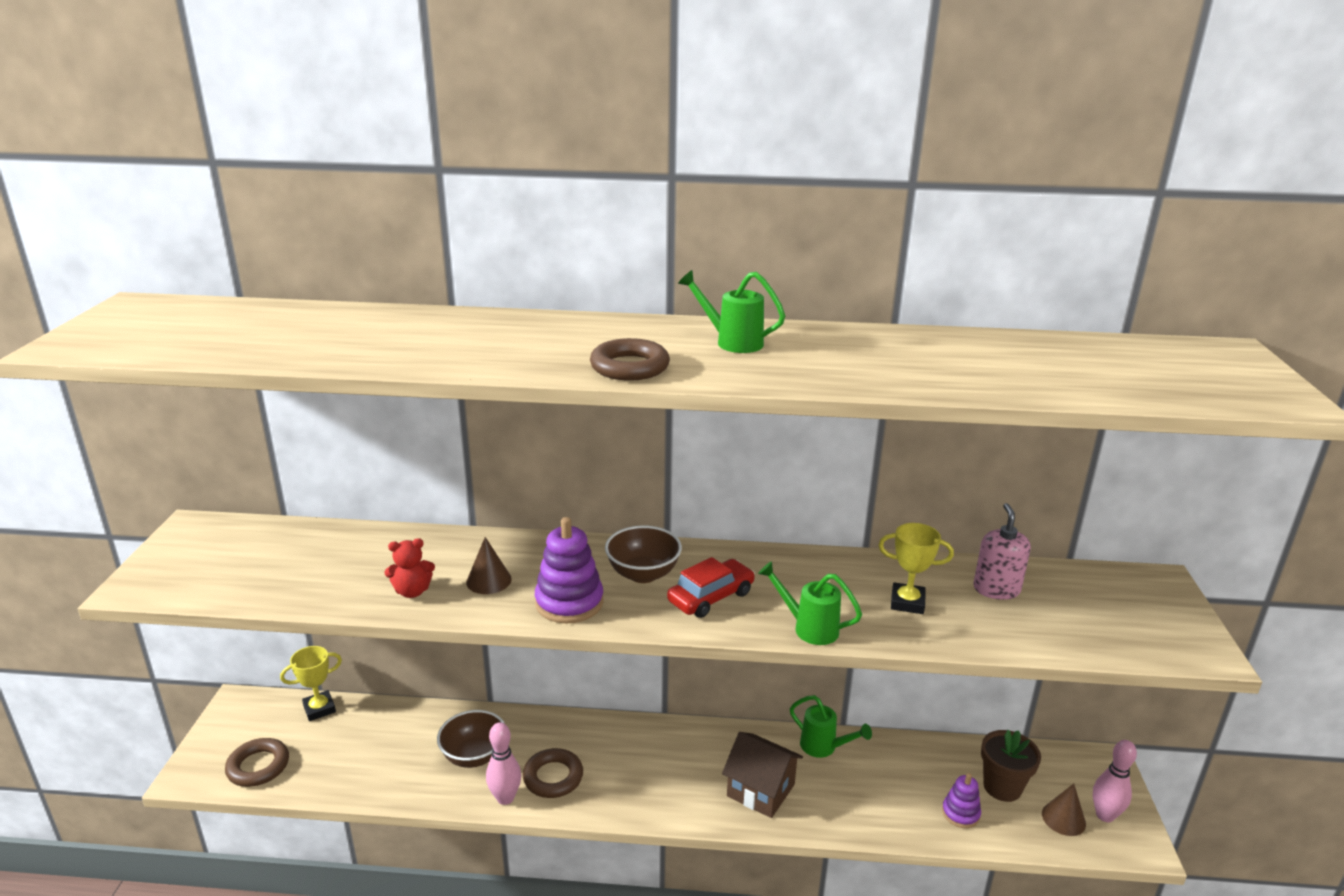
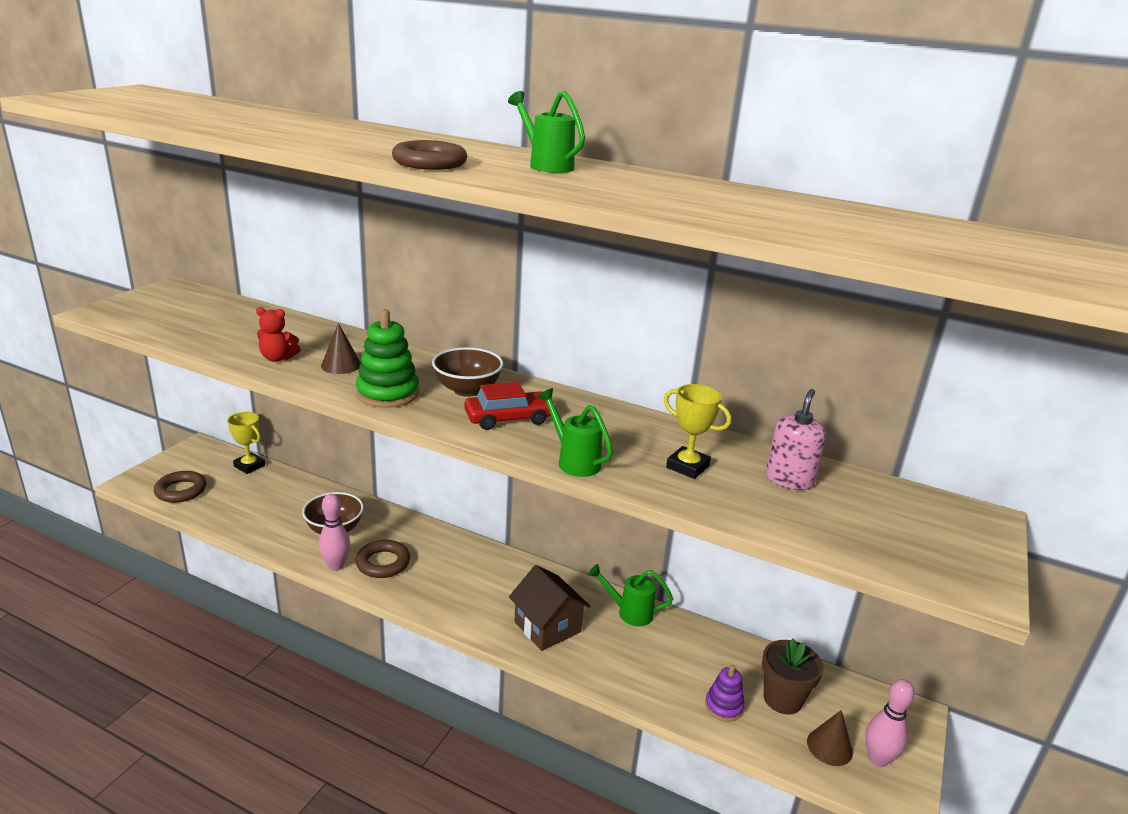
camera: 20 degrees right, 0 degrees up
yellow trophy [280,646,342,721] -> yellow trophy turned 45 degrees clockwise [227,412,265,474]
purple stacking toy [535,517,604,623] -> green stacking toy [356,309,419,408]
green watering can [790,695,872,758] -> green watering can turned 135 degrees clockwise [588,564,673,626]

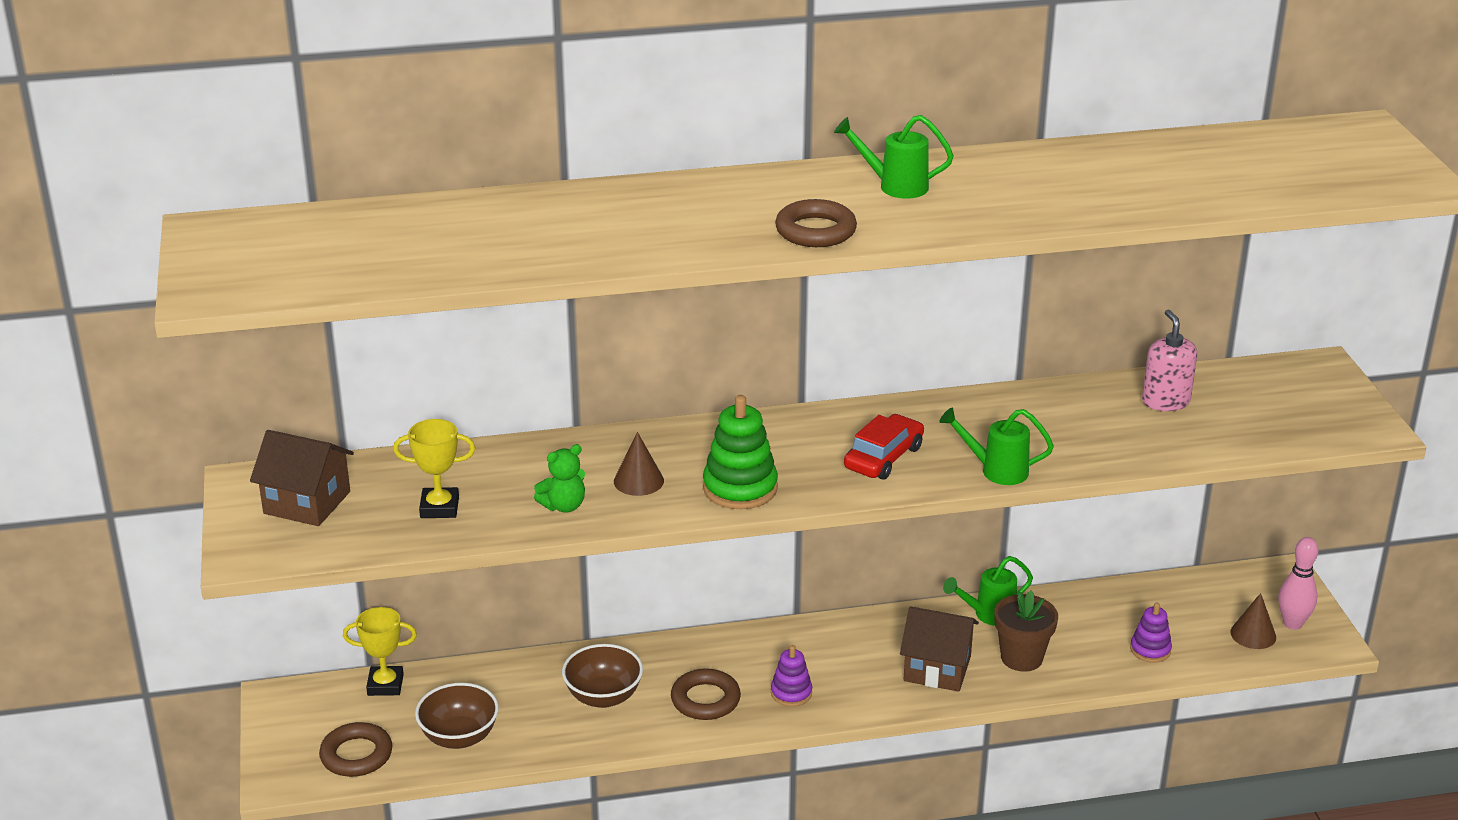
camera: 35 degrees left, 5 degrees up
red teddy bear [256,307,301,362] -> green teddy bear [534,444,585,513]
pink bowling pin [319,494,350,571] -> none
brown bowl [432,347,504,397] -> brown bowl moved to [415,683,499,749]
yellow trophy [664,384,731,479] -> yellow trophy moved to [393,419,475,518]
brown flower pot [762,639,824,715] -> brown flower pot moved to [994,590,1058,672]
none -> brown house [250,430,354,526]
none -> purple stacking toy [771,645,812,707]

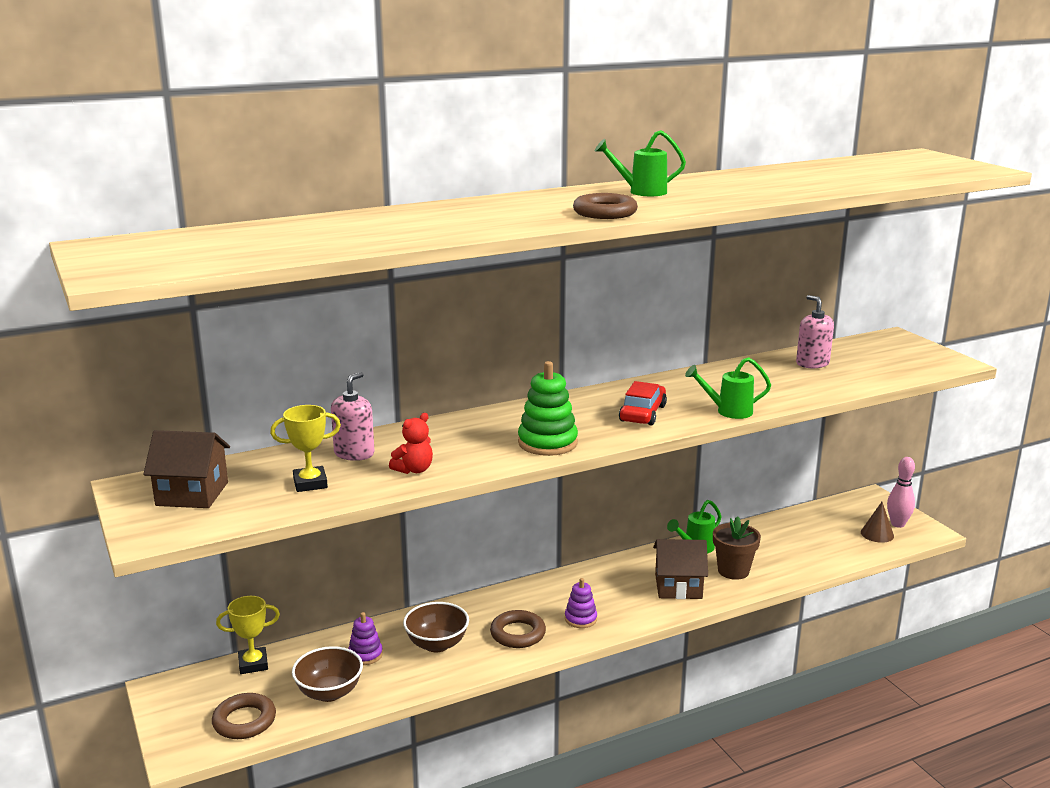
camera: 15 degrees left, 10 degrees down
green teddy bear [534,444,585,513] -> red teddy bear [389,413,433,474]
brown cone [614,432,664,496] -> none
purple stacking toy [1130,602,1172,663] -> purple stacking toy moved to [348,612,383,665]
none -> pink soap dispenser [331,372,375,461]

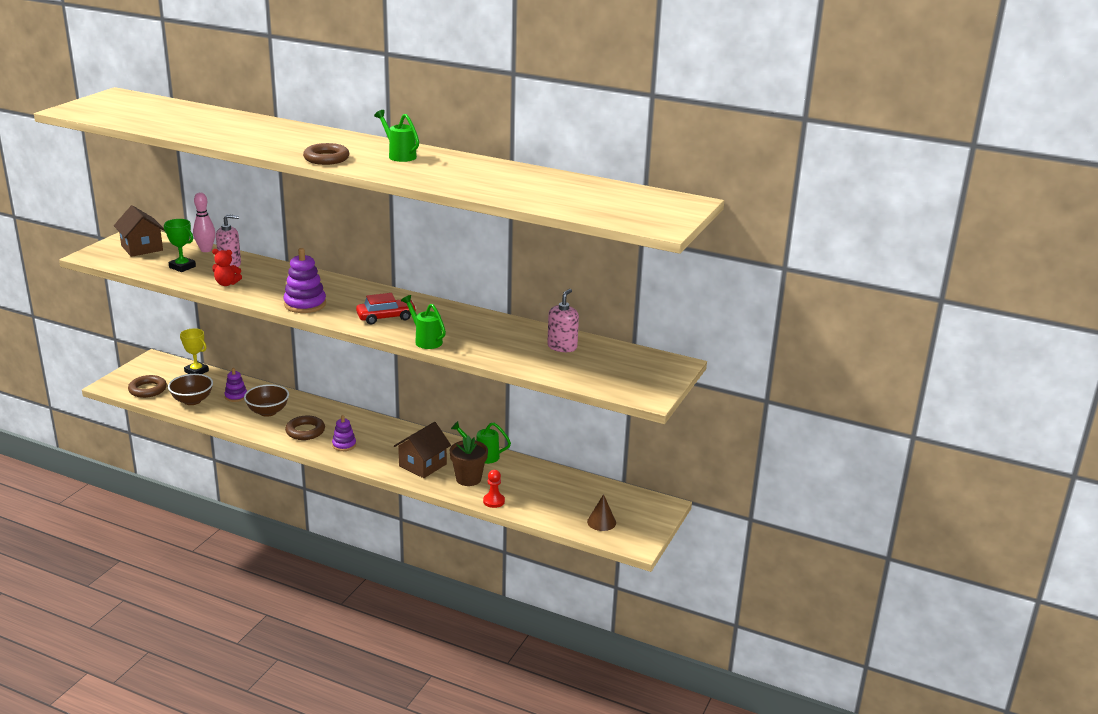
camera: 50 degrees right, 5 degrees up
yellow trophy [270,405,341,492] -> green trophy [164,219,196,272]
green stacking toy [518,361,578,456] -> purple stacking toy [284,248,326,313]
brown house [653,539,708,599] -> brown house turned 75 degrees clockwise [394,422,451,478]
pink bowling pin [887,457,915,528] -> pink bowling pin moved to [193,192,215,252]
none -> red pawn [483,470,505,508]

